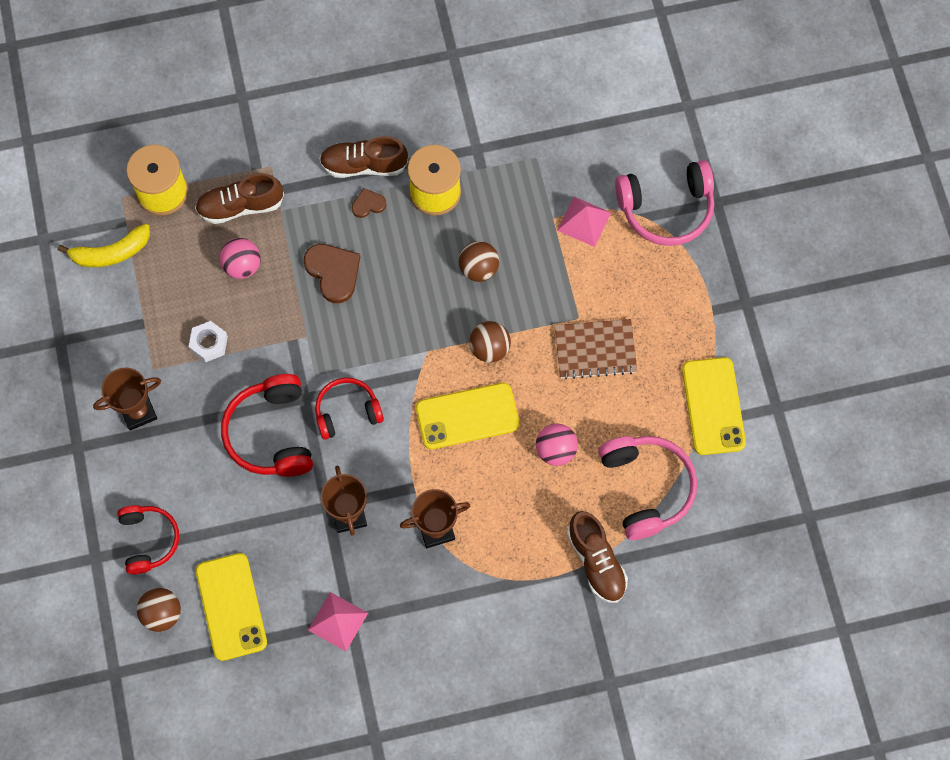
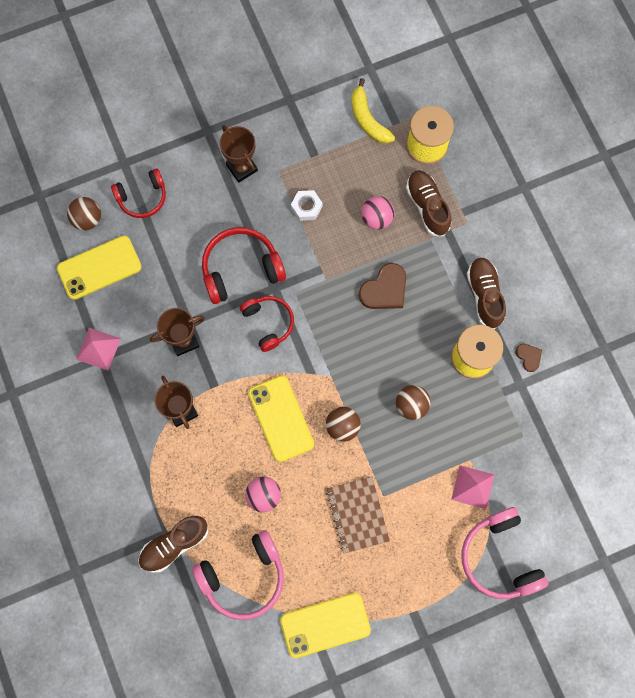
camera: 80 degrees right, 5 degrees up
brown heart [352,188,386,218] -> brown heart moved to [516,344,542,372]

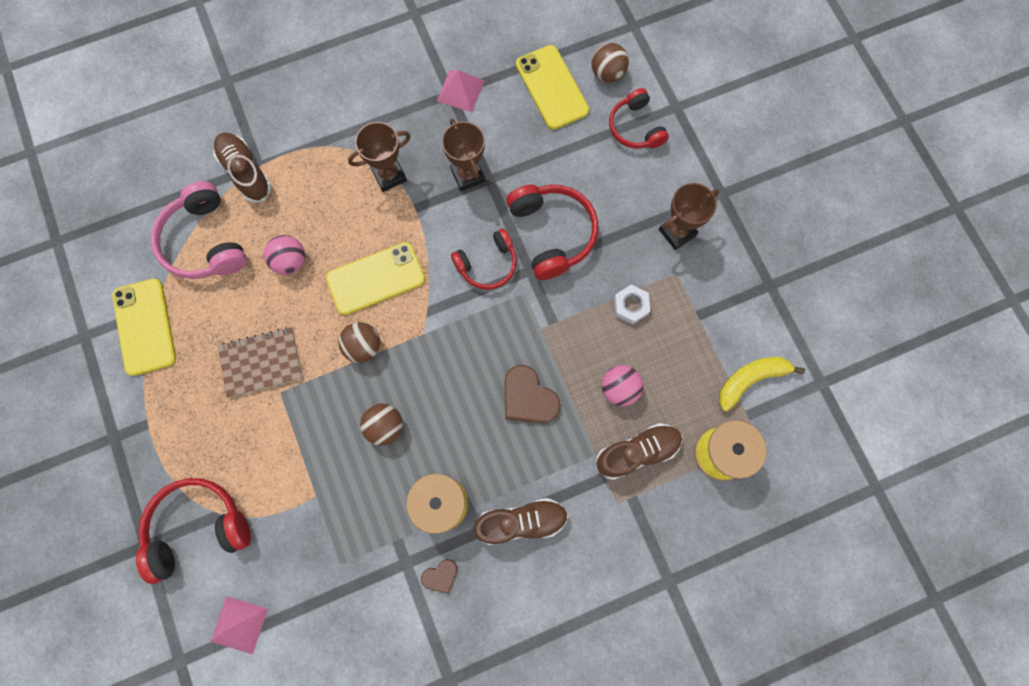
camera: 90 degrees right, 0 degrees up
pink pyramid [451,465,494,509] -> pink pyramid moved to [211,596,268,654]
pink headphones [462,507,548,599] -> red headphones [136,478,251,584]

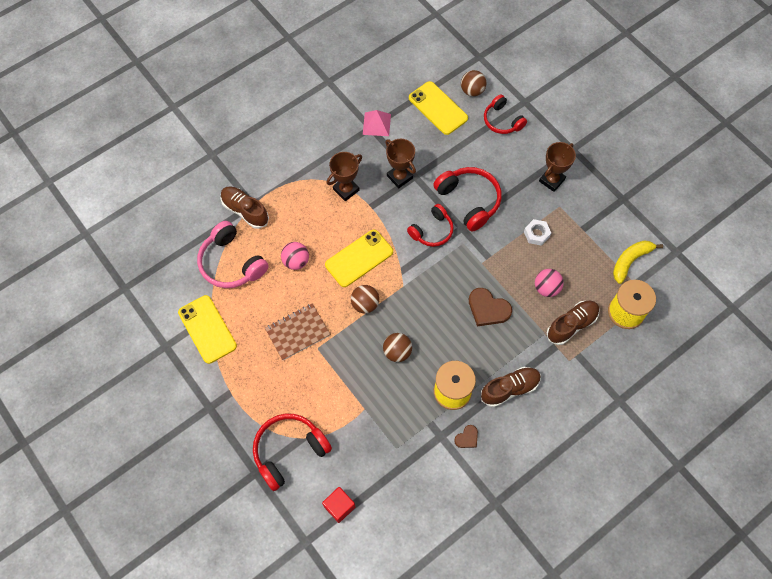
camera: 15 degrees left, 10 degrees down
pink pyramid [211,596,268,654] -> red cube [322,487,355,523]

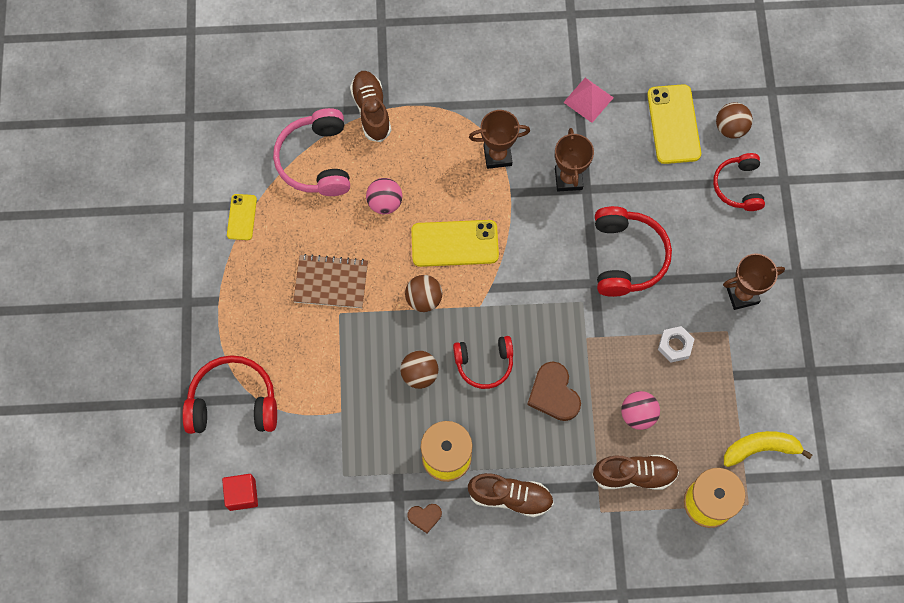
camera: 35 degrees right, 5 degrees up
yellow phone [178,295,237,364] -> yellow phone [227,194,257,240], size x0.56
red headphones [407,204,454,247] -> red headphones moved to [453,336,513,389]

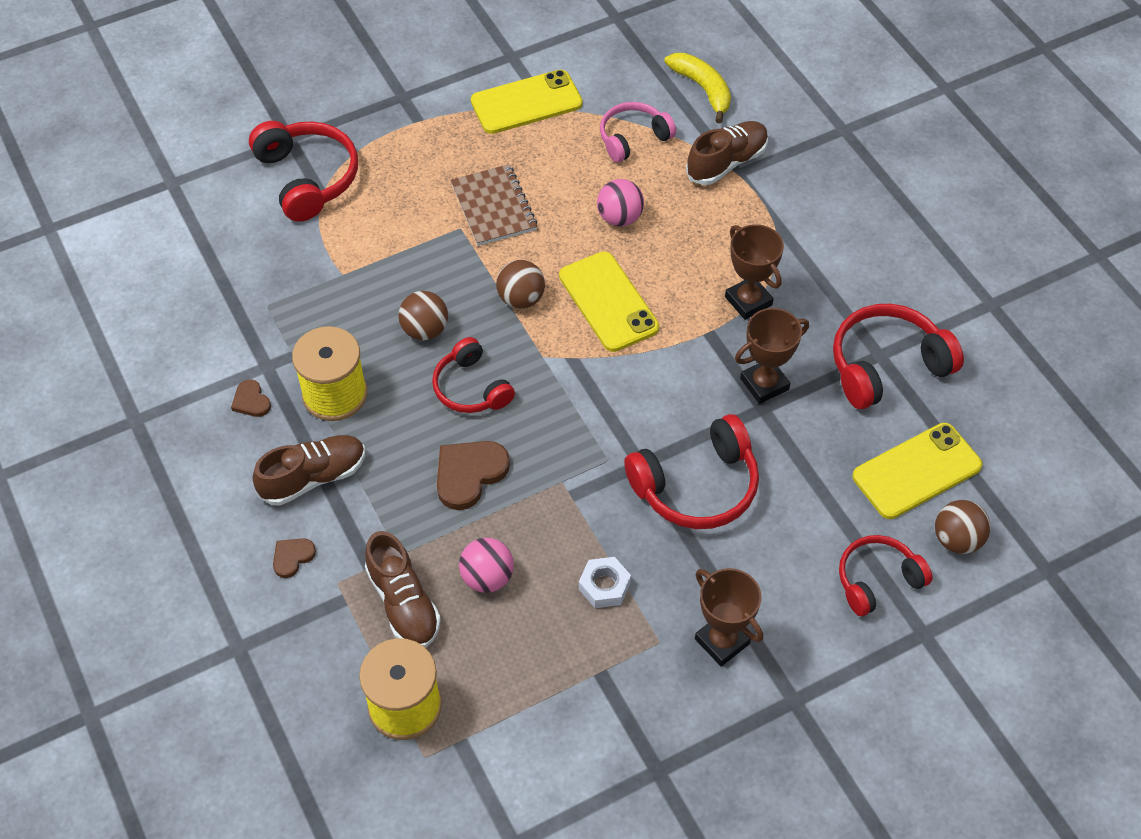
camera: 65 degrees right, 15 degrees down
red cube [222,474,258,511] -> none
yellow phone [227,194,257,240] -> yellow phone [471,70,583,134], size x1.78
pink headphones [273,108,350,196] -> pink headphones [600,102,676,163], size x0.66
brown shoe [468,473,554,517] -> brown shoe turned 105 degrees counterclockwise [252,435,365,506]
pink pyramid [563,78,614,123] -> red headphones [833,304,964,409]
yellow banana [724,431,813,467] -> yellow banana moved to [664,53,731,123]
none -> brown heart [273,538,316,578]

